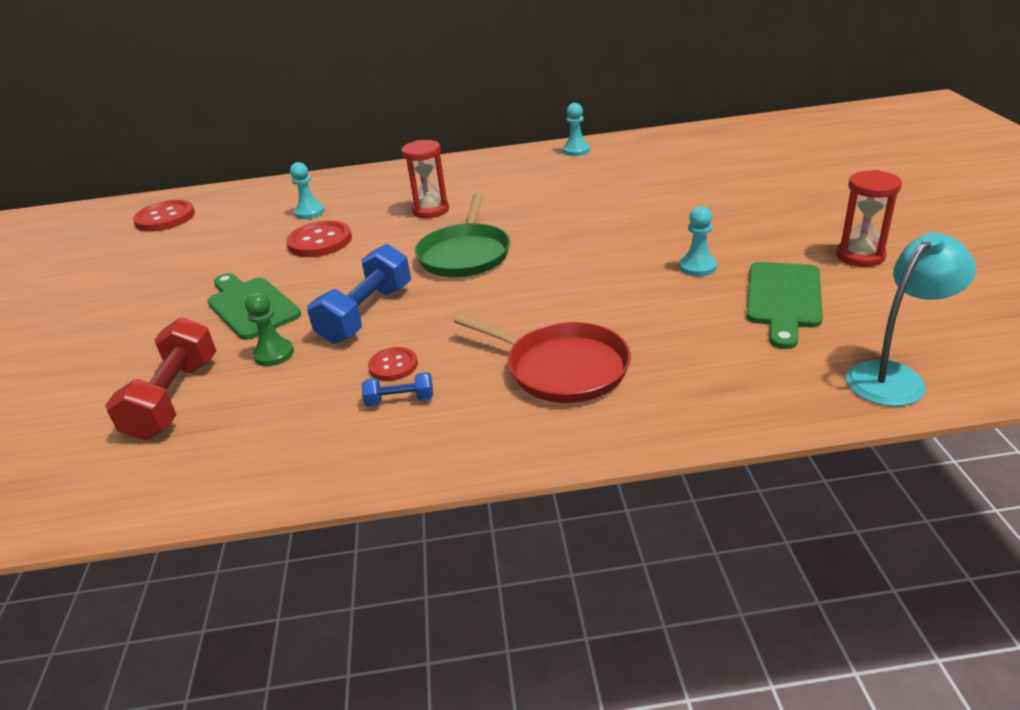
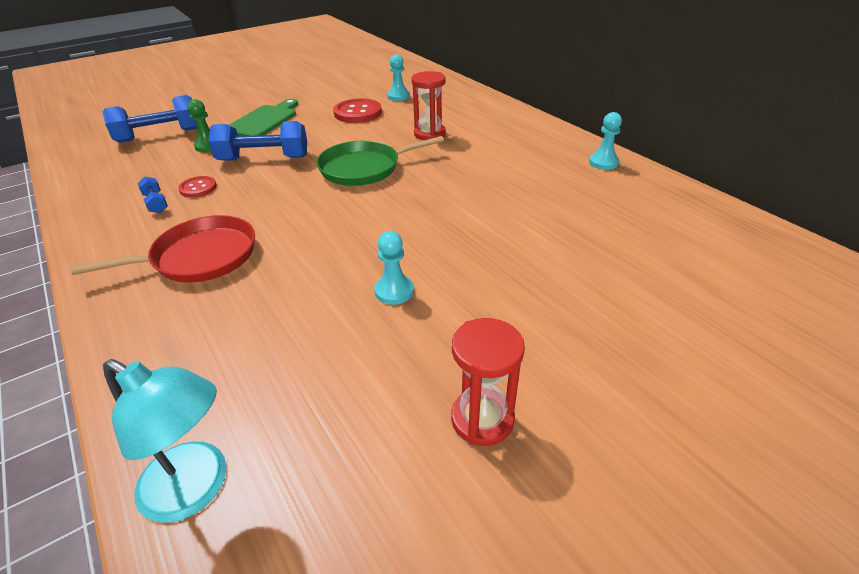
camera: 60 degrees right, 5 degrees up
red dumbbell [105,317,216,440] -> blue dumbbell [102,95,197,143]
red button [133,200,195,232] -> none
red pan [454,314,631,403] -> red pan turned 120 degrees counterclockwise [71,215,255,282]
green cutting board [746,262,823,349] -> none

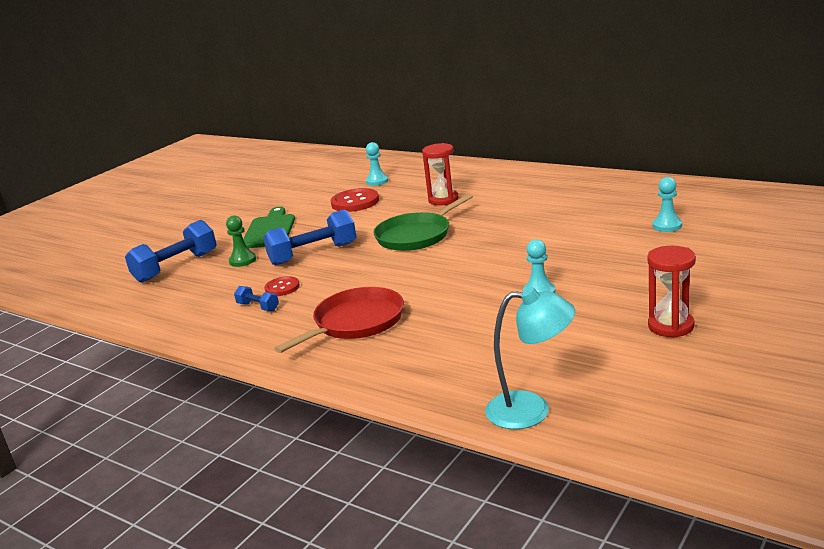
camera: 20 degrees left, 15 degrees down
turquoise pawn [589,112,622,170] -> turquoise pawn moved to [652,177,682,232]

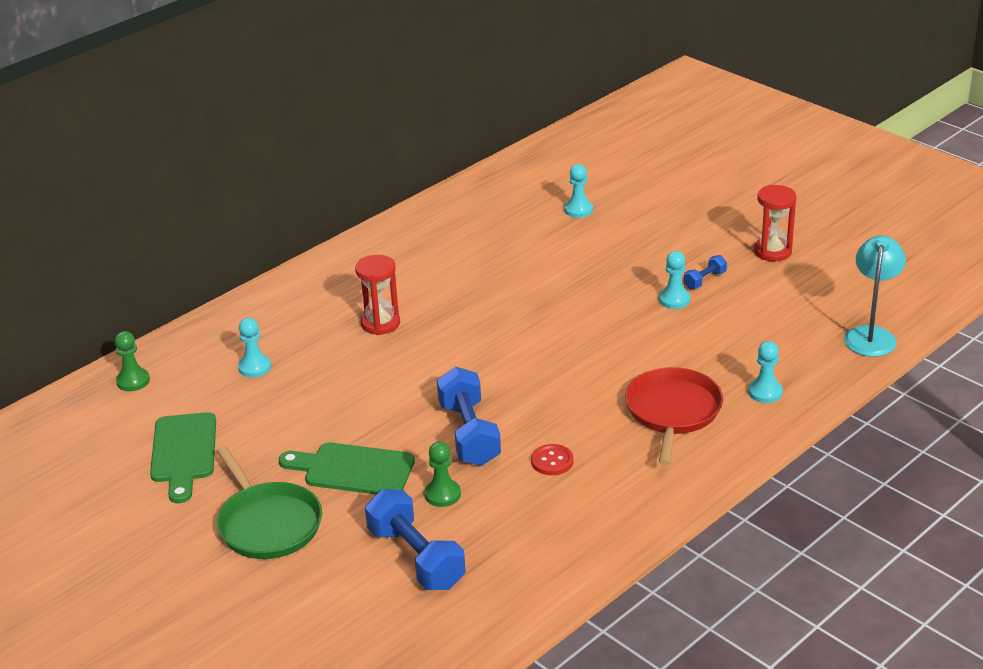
camera: 80 degrees left, 10 degrees up
blue dumbbell [234,286,279,311] -> blue dumbbell moved to [684,255,727,289]
red pan [274,287,404,353] -> red pan turned 45 degrees clockwise [625,367,723,465]
red button [331,188,379,212] -> none
green pan [373,194,473,251] -> green pan moved to [217,446,322,559]
none -> green pawn [115,331,150,391]
none -> green cutting board [150,412,216,503]
none -> turquoise pawn [748,341,783,403]

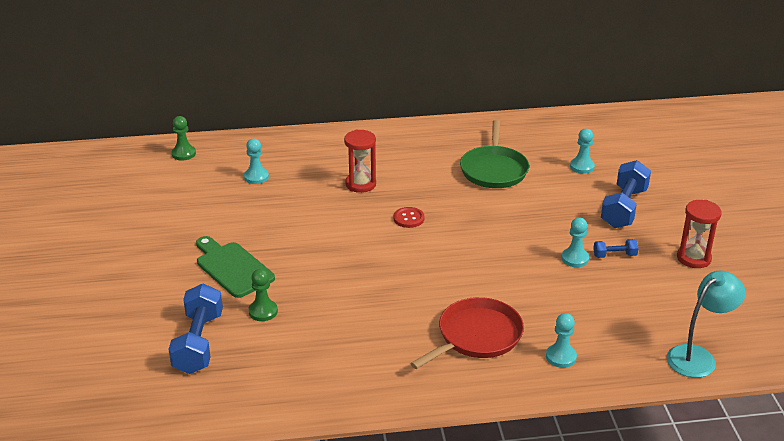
camera: 35 degrees right, 0 degrees up
green cutting board [150,412,216,503] -> none
green pan [217,446,322,559] -> green pan moved to [460,120,529,188]
blue dumbbell [437,367,501,466] -> blue dumbbell moved to [601,160,651,228]
red button [531,444,574,475] -> red button moved to [394,207,424,228]

